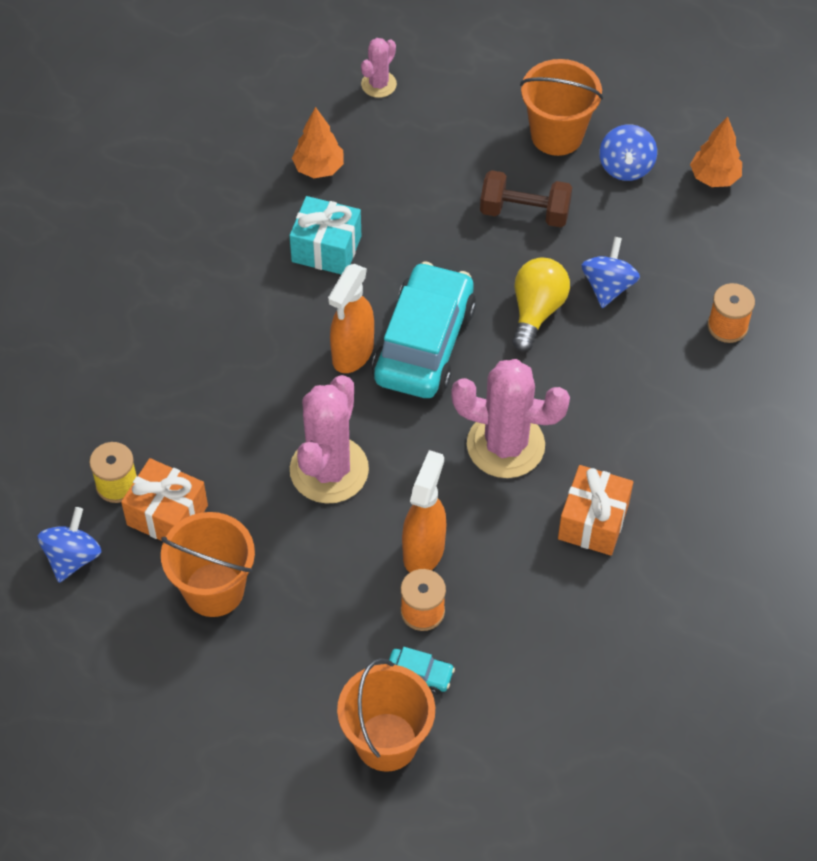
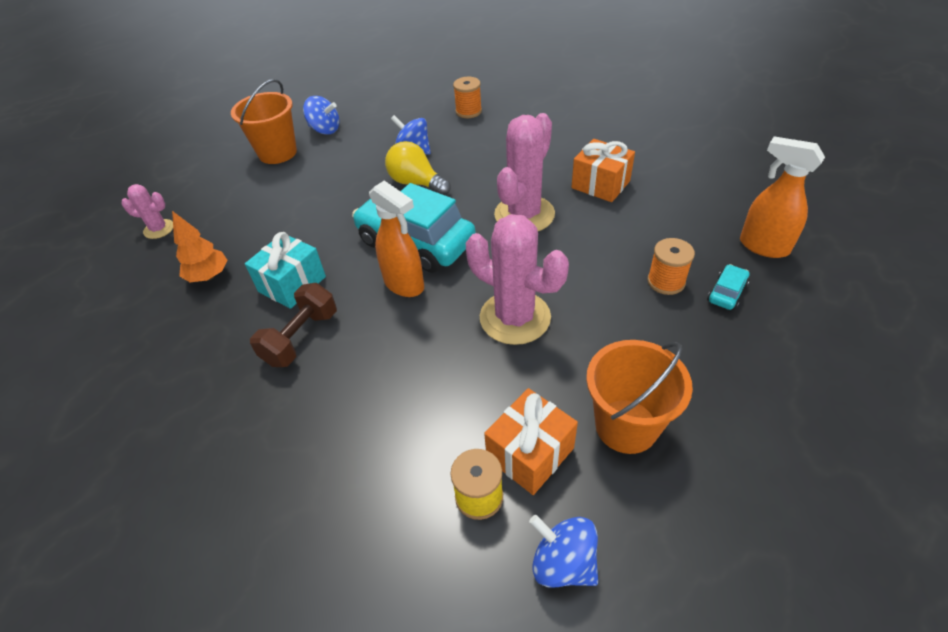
camera: 70 degrees left, 10 degrees down
orange bucket [337,658,435,772] -> none
pink cactus [361,38,397,98] -> pink cactus turned 45 degrees counterclockwise [121,184,173,239]
orange spray bottle [402,450,446,573] -> orange spray bottle moved to [740,136,825,258]
brown dumbbell [480,170,572,227] -> brown dumbbell moved to [250,283,337,367]
orange tree [690,116,742,187] -> none

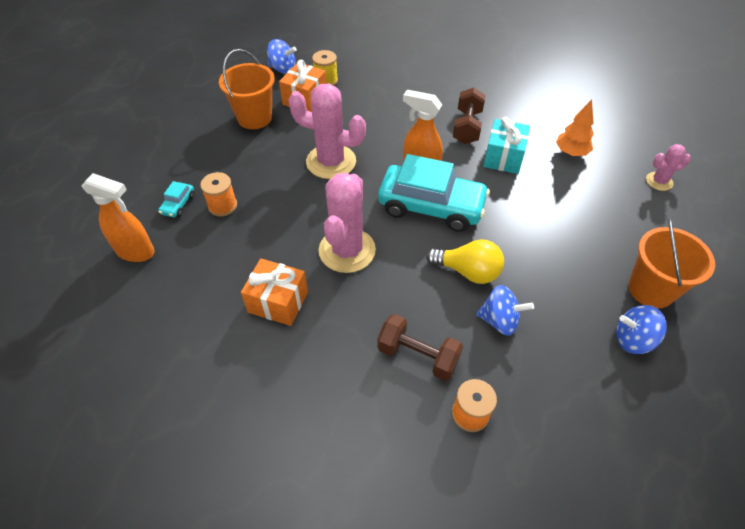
camera: 160 degrees right, 5 degrees up
none -> brown dumbbell [377,314,463,381]

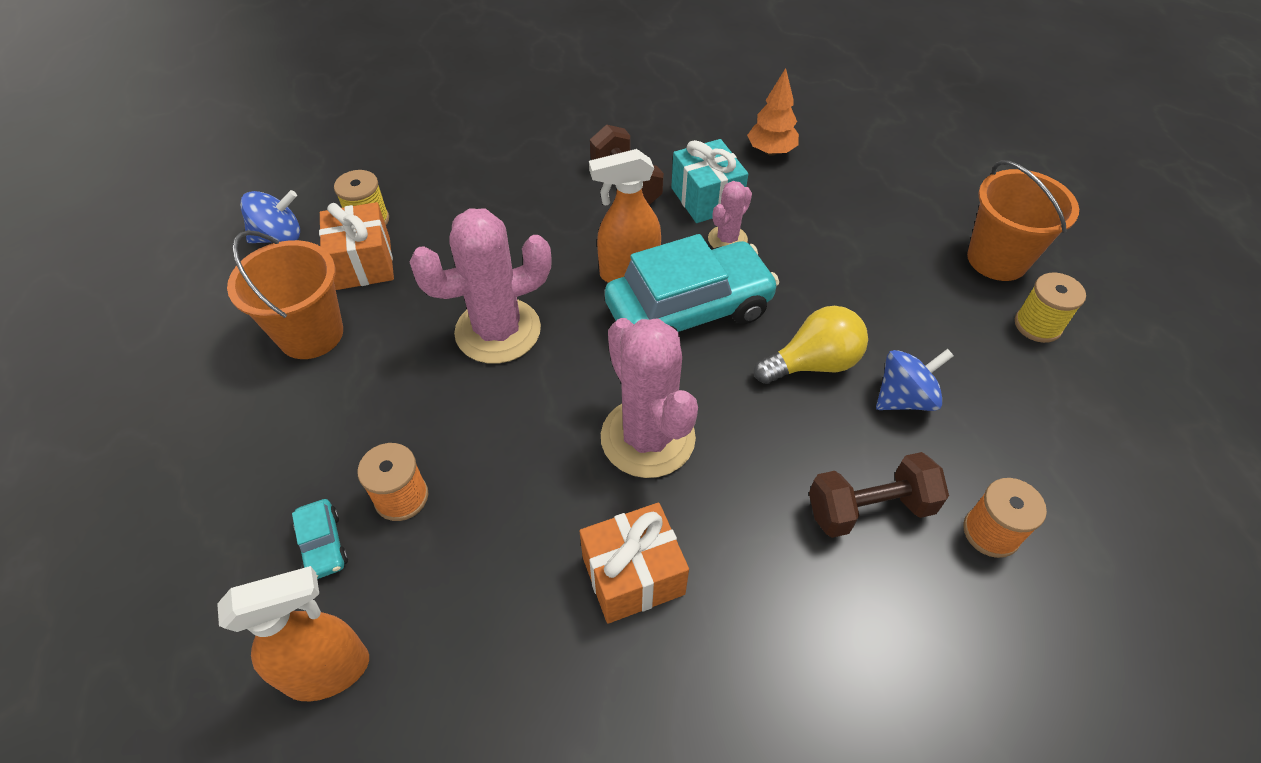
camera: 40 degrees left, 0 degrees up
blue spinning top [616,305,667,354] -> yellow spool [1015,273,1086,343]
pink cactus [646,144,691,191] -> pink cactus moved to [708,181,752,248]

